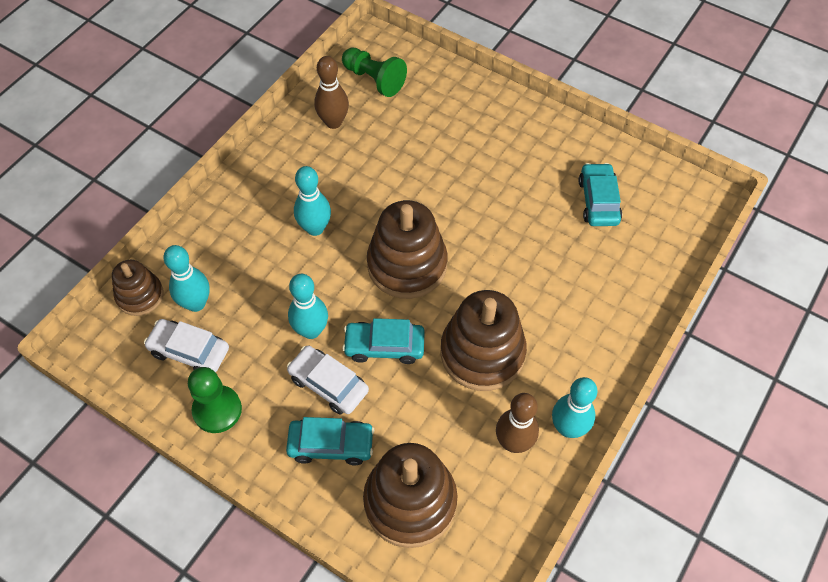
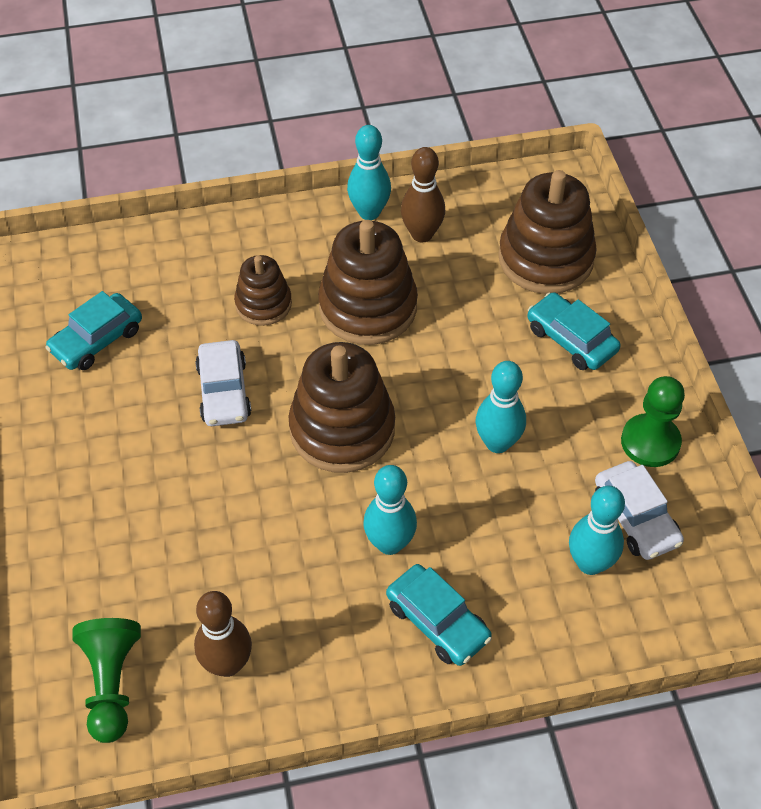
camera: 135 degrees left, 5 degrees down
brown stacking toy [112,260,164,316] -> brown stacking toy moved to [234,255,292,326]
white car [287,345,369,414] -> white car moved to [195,340,251,426]
turquoise car [342,318,425,364] -> turquoise car moved to [386,564,492,666]

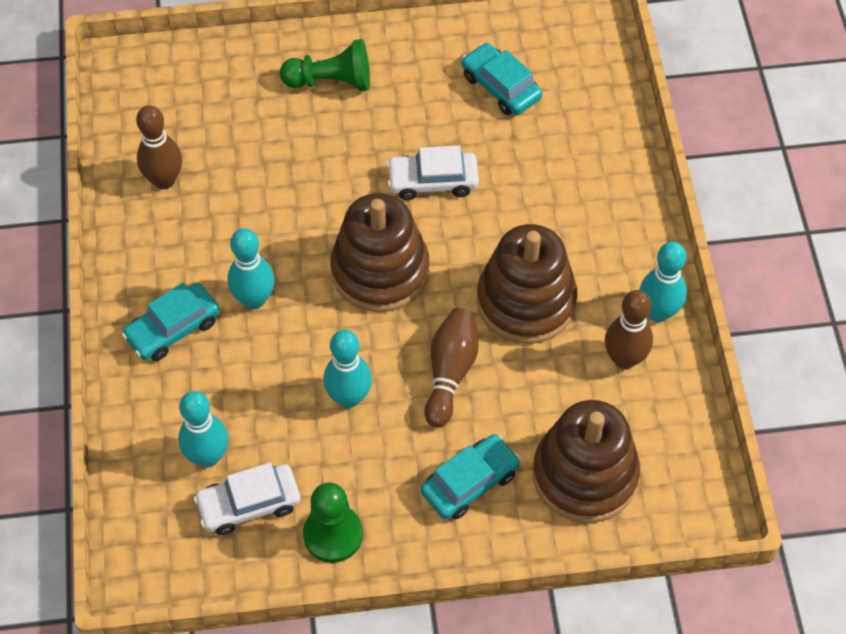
camera: 95 degrees right, 5 degrees up
green pawn [73,618,141,743] -> green pawn moved to [280,39,370,91]
brown stacking toy [234,255,292,326] -> none
none -> brown bowling pin [424,308,479,428]

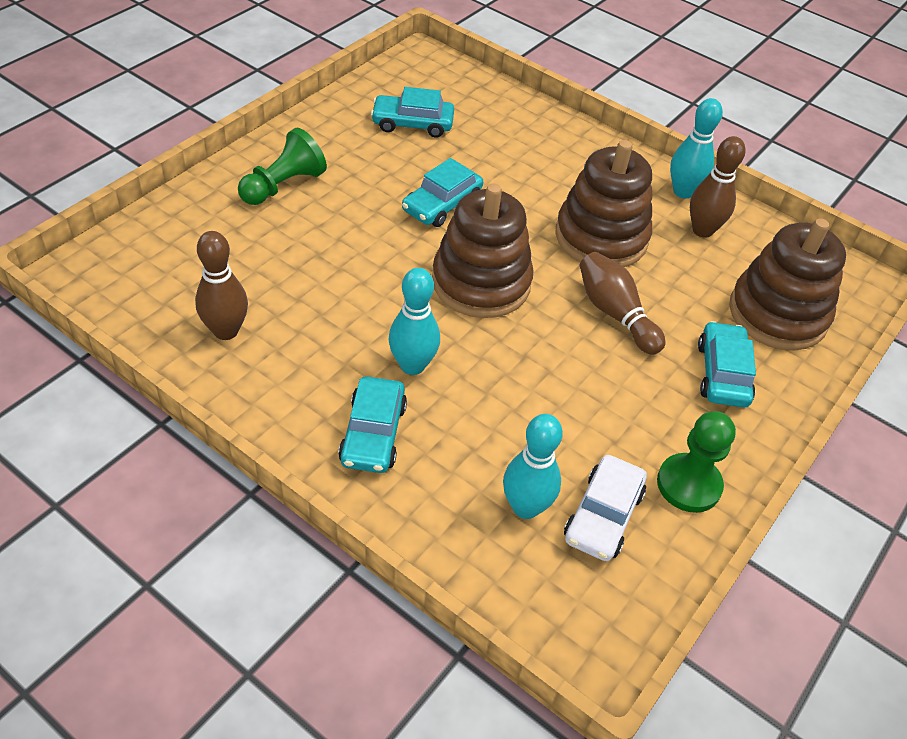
camera: 50 degrees left, 10 degrees down
turquoise bowling pin [323,330,372,408] -> none
white car [386,146,479,200] -> turquoise car [402,158,483,227]

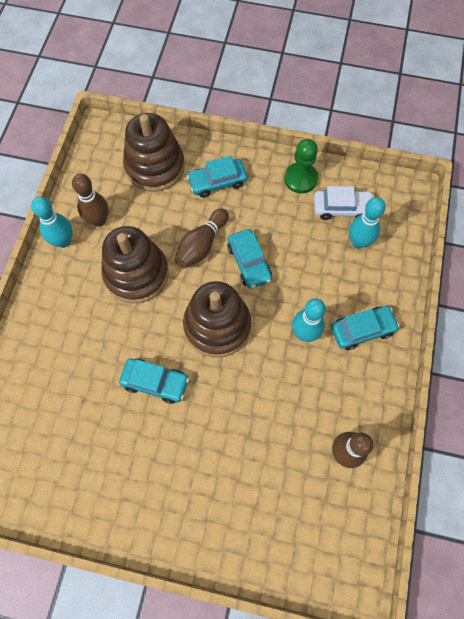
camera: 110 degrees left, 20 degrees up
green pawn [238,128,327,205] -> none
turquoise car [371,87,454,138] -> turquoise car moved to [228,229,272,288]

